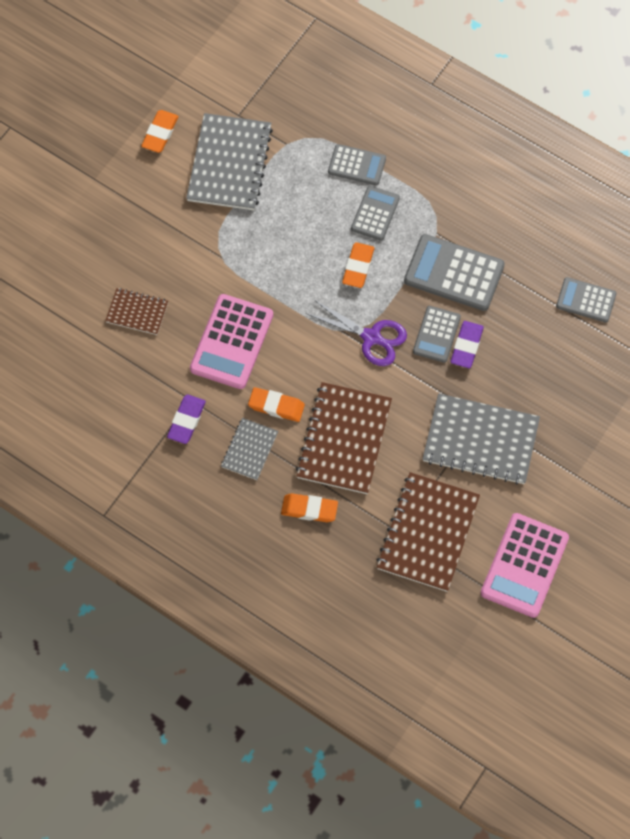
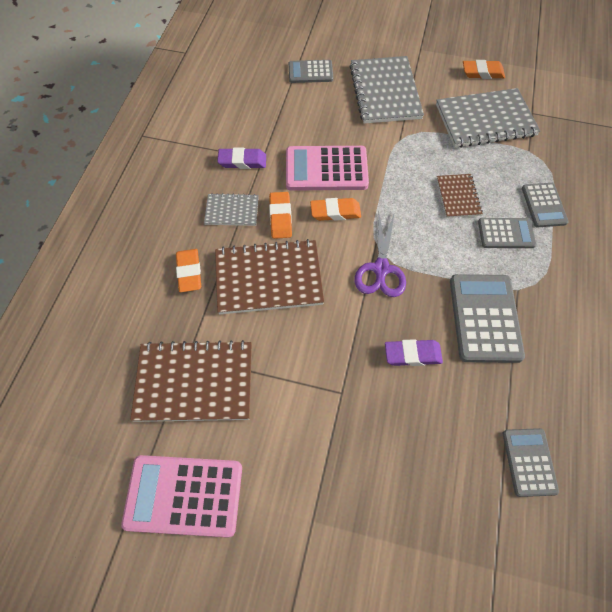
camera: 70 degrees right, 5 degrees down
brown notebook [105,288,168,335] -> brown notebook moved to [437,174,483,218]
orange eraser [342,242,374,288] -> orange eraser moved to [310,198,361,221]
grey calculator [413,306,461,363] -> grey calculator moved to [289,60,333,83]
grey notebook [423,393,540,485] -> grey notebook moved to [349,56,424,124]

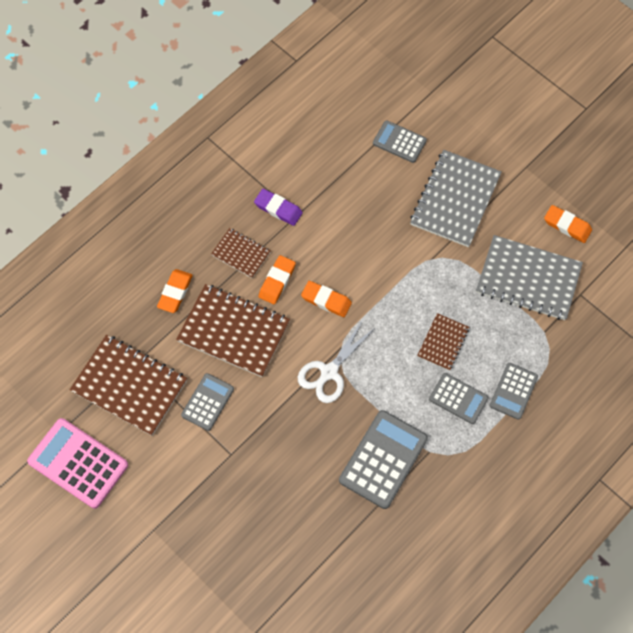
camera: 30 degrees right, 5 degrees up
grey notebook [204,193,259,226] -> brown notebook [211,228,270,278]
pink calculator [286,146,369,191] -> none
purple scissors [355,212,406,297] -> white scissors [298,320,375,403]
purple eraser [385,339,443,366] -> none
grey calculator [503,428,559,497] -> grey calculator moved to [181,373,234,431]

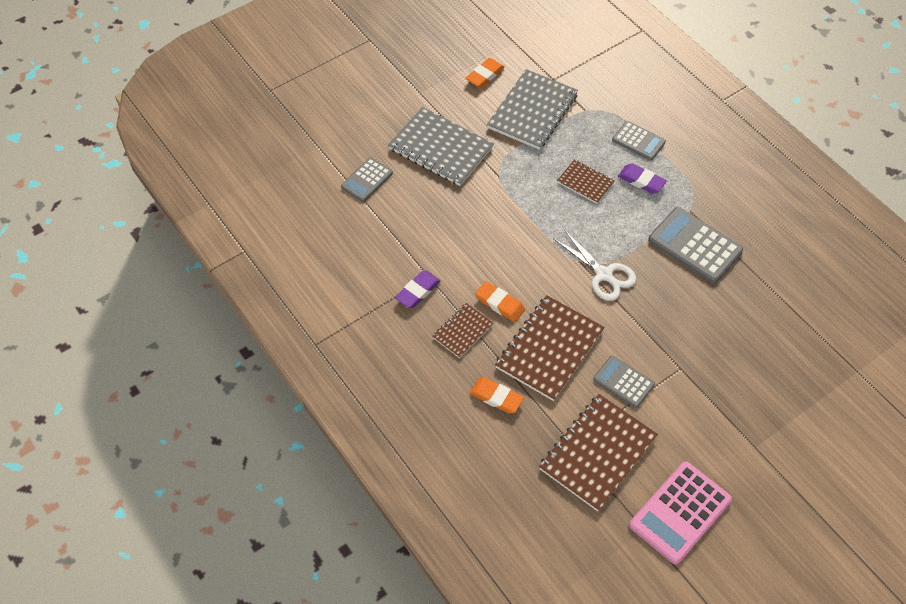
camera: 80 degrees left, 10 degrees down
orange eraser [301,281,352,317] -> none
grey calculator [429,373,489,424] -> purple eraser [618,163,667,194]

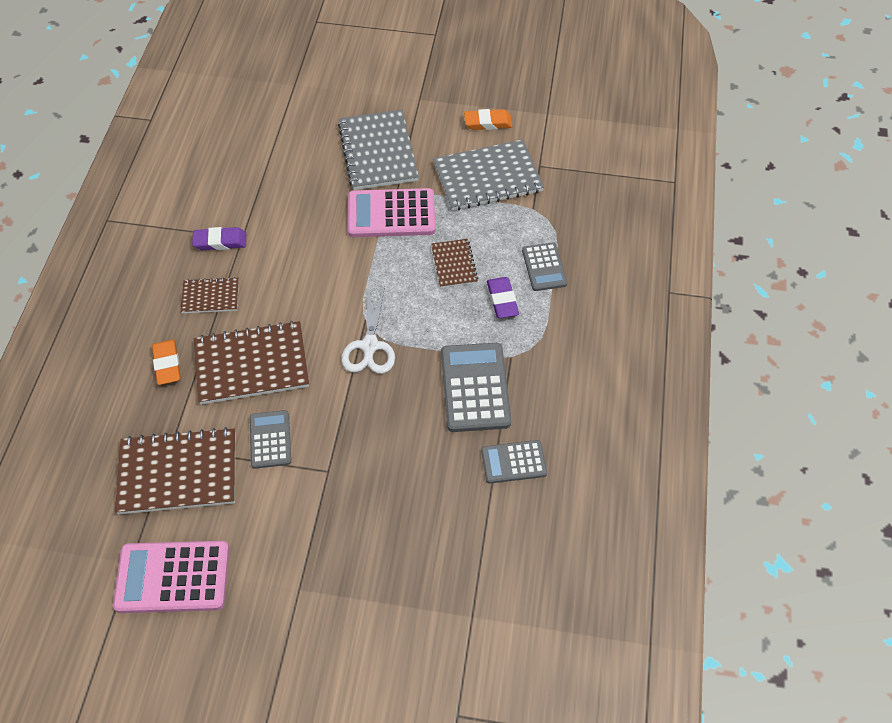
camera: 45 degrees right, 0 degrees up
grey calculator [341,157,393,202] -> grey calculator moved to [481,440,547,484]
orange eraser [475,281,525,322] -> none
none -> pink calculator [348,188,435,237]

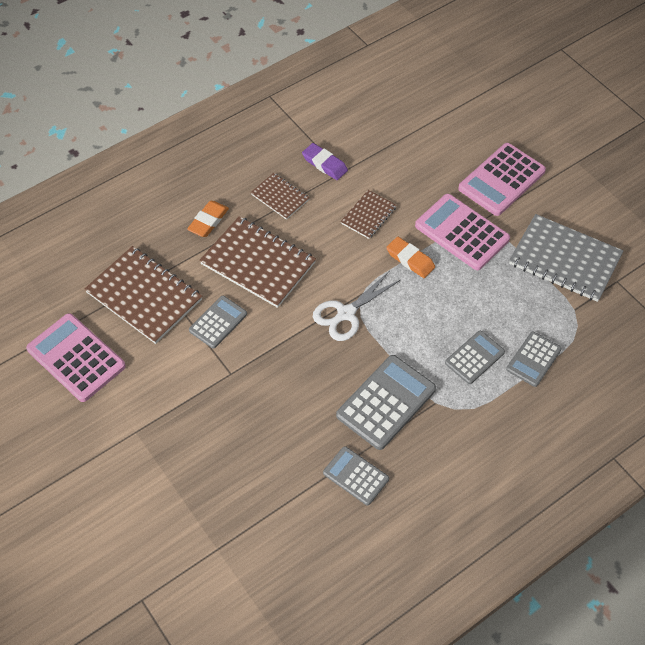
camera: 45 degrees right, 0 degrees up
grey notebook [338,110,419,190] -> pink calculator [458,143,546,216]
brown notebook [431,239,478,288] -> brown notebook moved to [340,190,397,239]
orange eraser [464,109,512,130] -> orange eraser moved to [386,237,435,278]
purple eraser [487,277,519,318] -> grey calculator [445,331,505,384]

